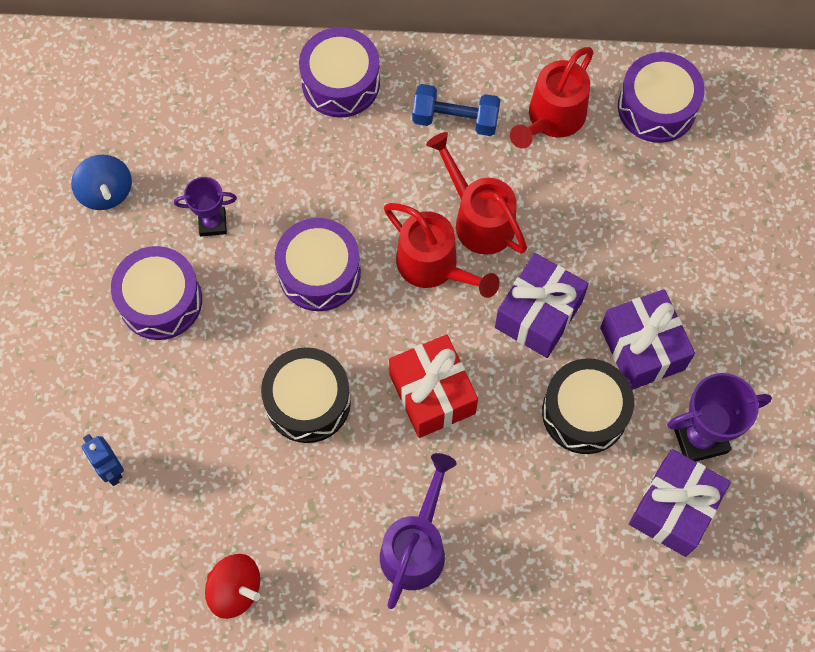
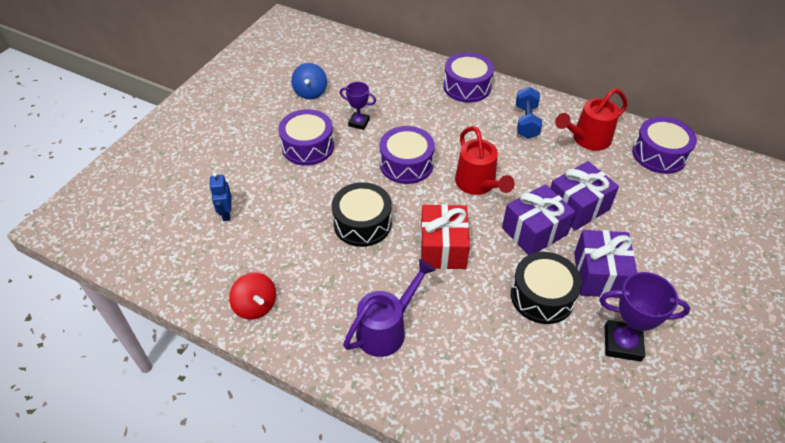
camera: 25 degrees right, 20 degrees down
blue dumbbell [412,84,500,136] -> blue dumbbell turned 60 degrees clockwise [516,87,542,139]
red watering can [426,132,527,255] -> none
purple gift [629,449,731,557] -> purple gift moved to [550,161,619,231]

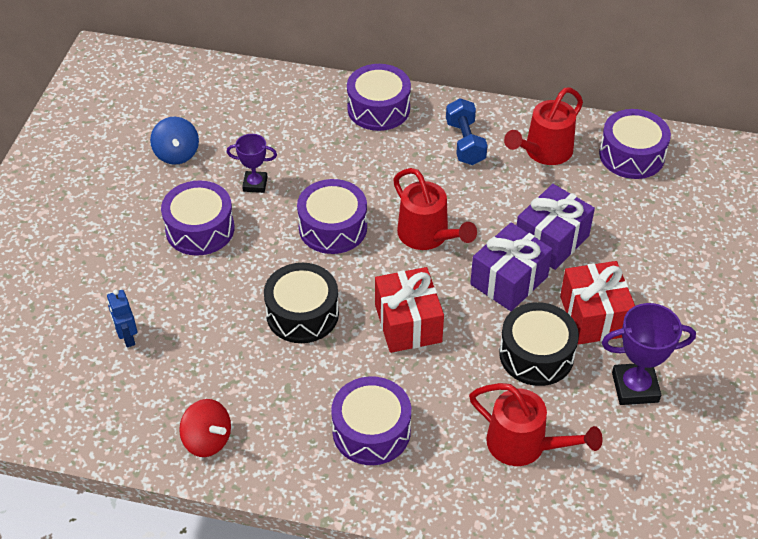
camera: 15 degrees left, 0 degrees up
purple watering can [343,259,435,357] -> purple drum [331,376,411,465]
purple gift [574,230,637,298] -> red gift [560,261,635,344]
none -> red watering can [469,383,603,466]

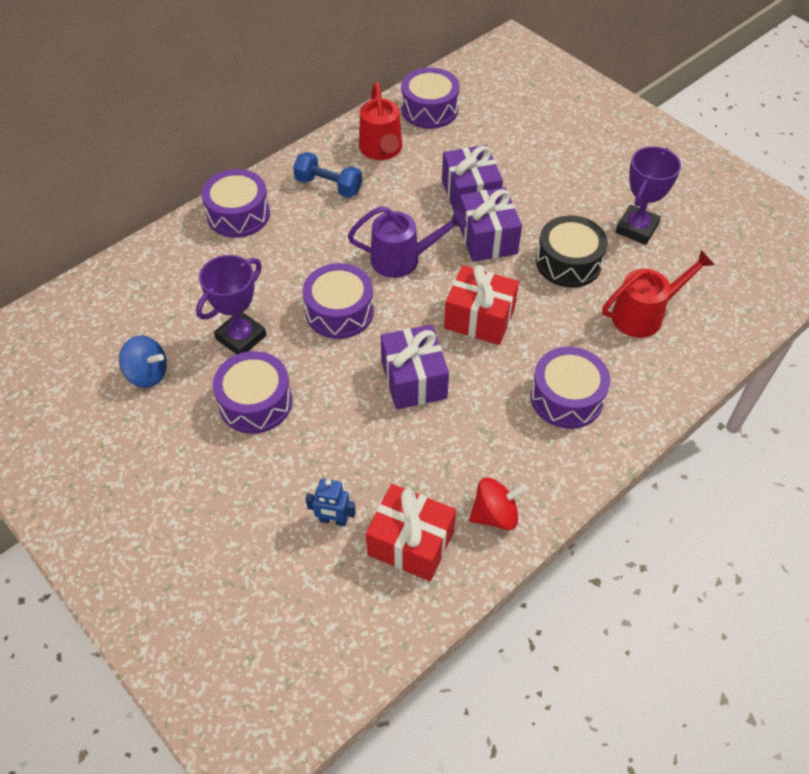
camera: 55 degrees left, 5 degrees up
purple trophy [227,134,277,193] -> purple trophy [196,255,266,354], size x1.59
black drum [264,263,339,343] -> purple gift [381,324,449,409]
red watering can [393,168,477,250] -> purple watering can [348,206,467,278]
red gift [560,261,635,344] -> red gift moved to [366,484,456,581]

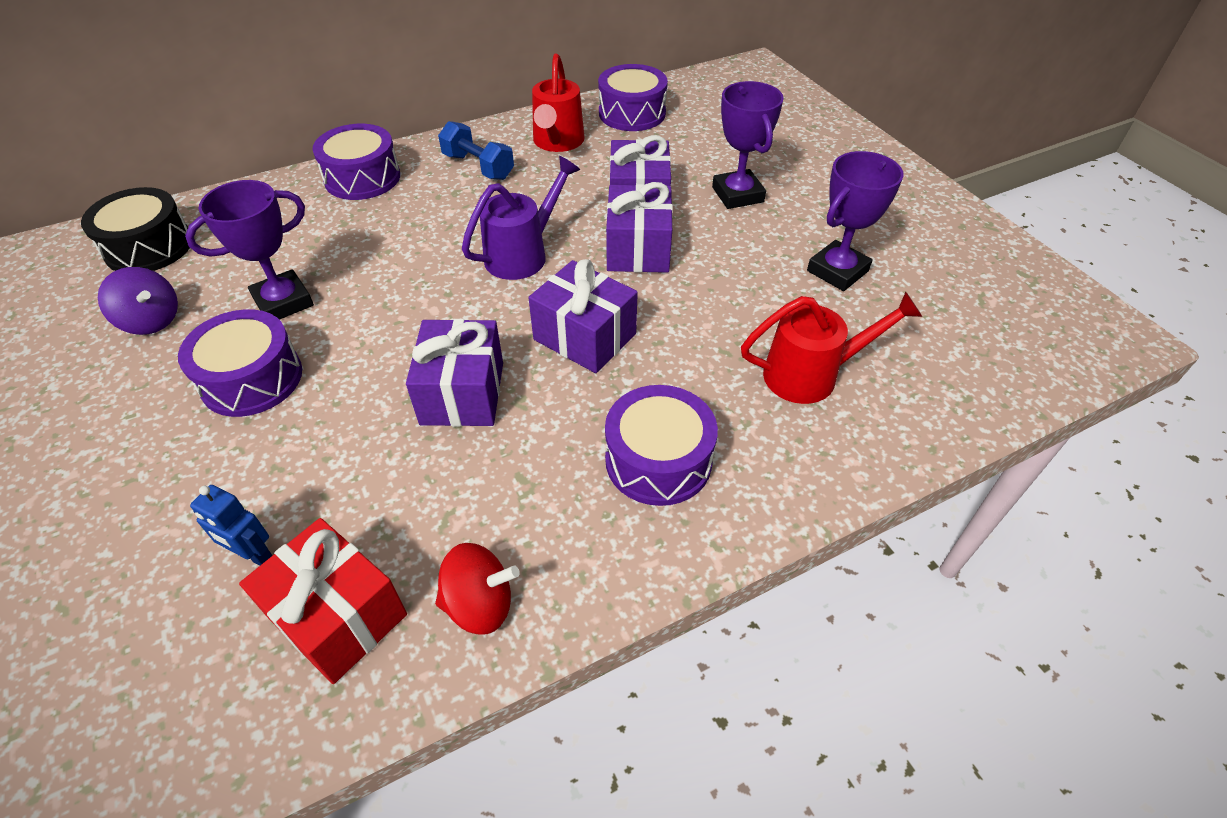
camera: 15 degrees right, 5 degrees down
blue spinning top [119,335,167,388] -> purple spinning top [98,267,178,335]
purple drum [303,263,374,339] -> none
purple watering can [348,206,467,278] -> purple watering can turned 60 degrees counterclockwise [462,156,580,280]
red gift [444,265,519,345] -> purple gift [528,259,638,373]
black drum [536,215,608,288] -> black drum moved to [81,187,190,271]
none -> purple trophy [712,81,784,209]

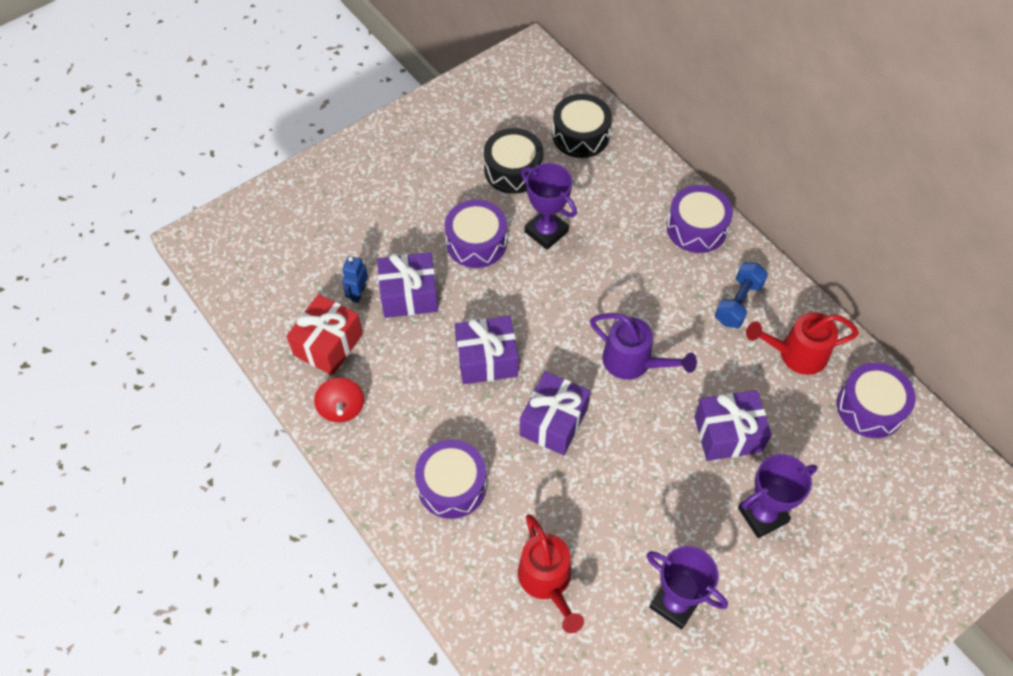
camera: 80 degrees right, 10 degrees up
purple spinning top [98,267,178,335] -> black drum [484,128,543,194]
purple gift [606,182,673,273] -> purple gift moved to [377,252,438,318]

